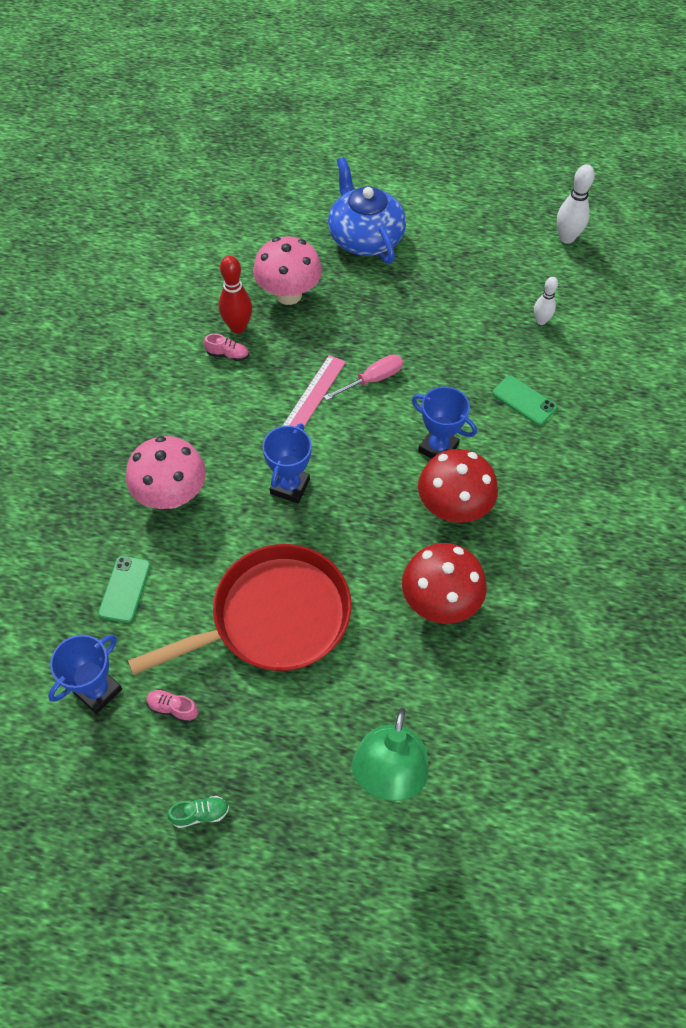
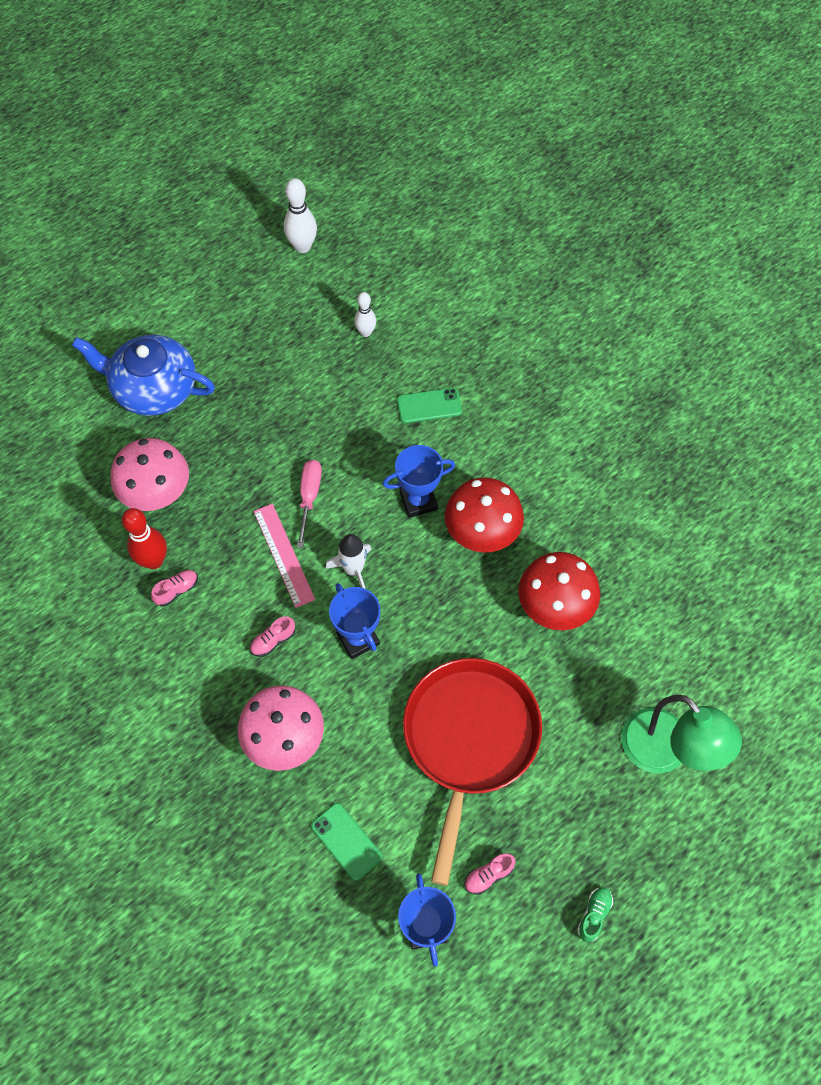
camera: 50 degrees left, 5 degrees up
none -> pink shoe [250,616,295,657]
none -> white rocket [326,534,372,588]

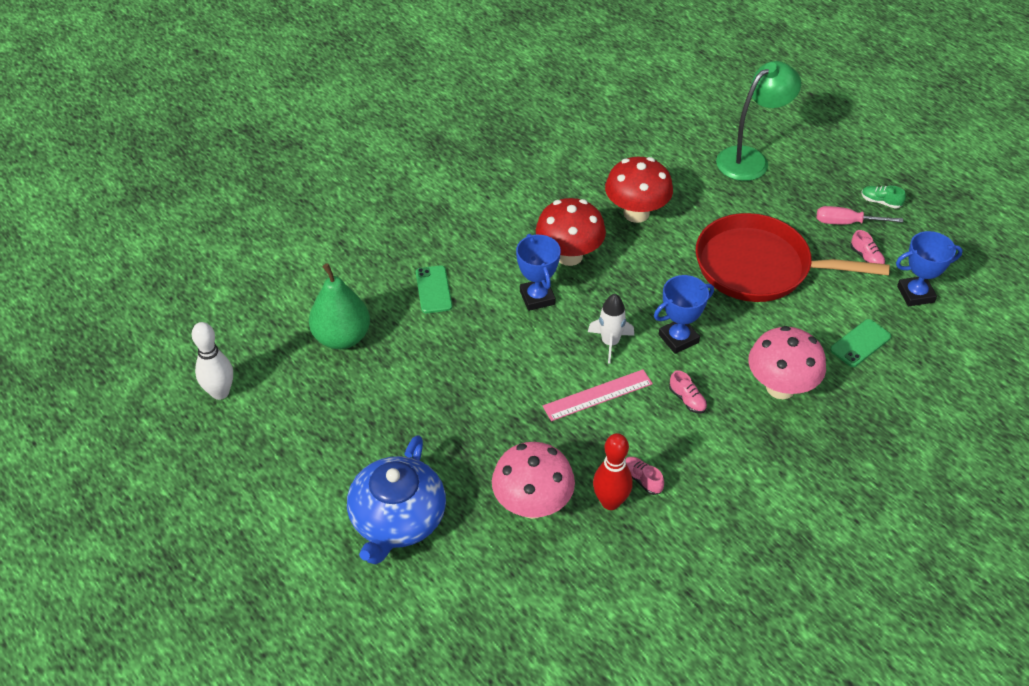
camera: 90 degrees left, 15 degrees down
pink screwdriver [297,460,322,548] -> pink screwdriver moved to [817,206,903,225]
white bowling pin [354,292,376,337] -> green pear [309,263,370,349]

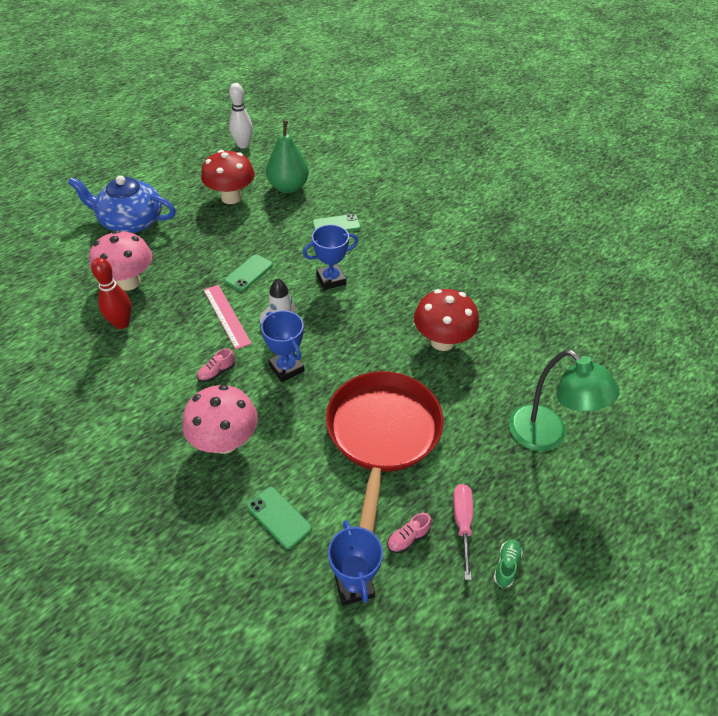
camera: 85 degrees right, 0 degrees up
red mushroom [536,198,606,266] -> red mushroom moved to [201,150,255,204]
pink shoe [625,457,664,495] -> none
none -> green phone [224,254,273,291]

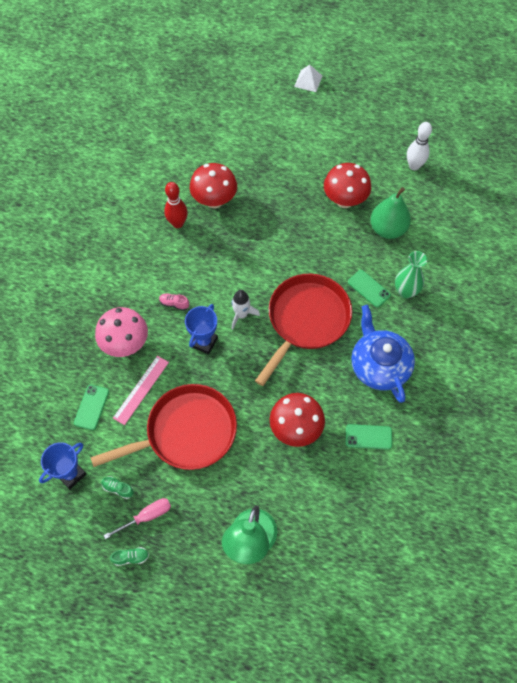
camera: 60 degrees right, 15 degrees up
blue teapot [68,176,176,233] -> blue teapot moved to [351,305,415,403]
pink mushroom [89,230,152,291] -> red mushroom [190,163,237,208]
pink ruler [204,285,252,350] -> pink ruler moved to [113,356,169,425]
green phone [224,254,273,291] -> green phone moved to [346,424,392,450]
blue trophy [303,225,358,290] -> red pan [255,274,352,386]
pink shoe [387,513,432,553] -> green shoe [101,476,134,499]
none -> white pyramid [294,65,322,92]
none -> green vase [395,251,427,298]

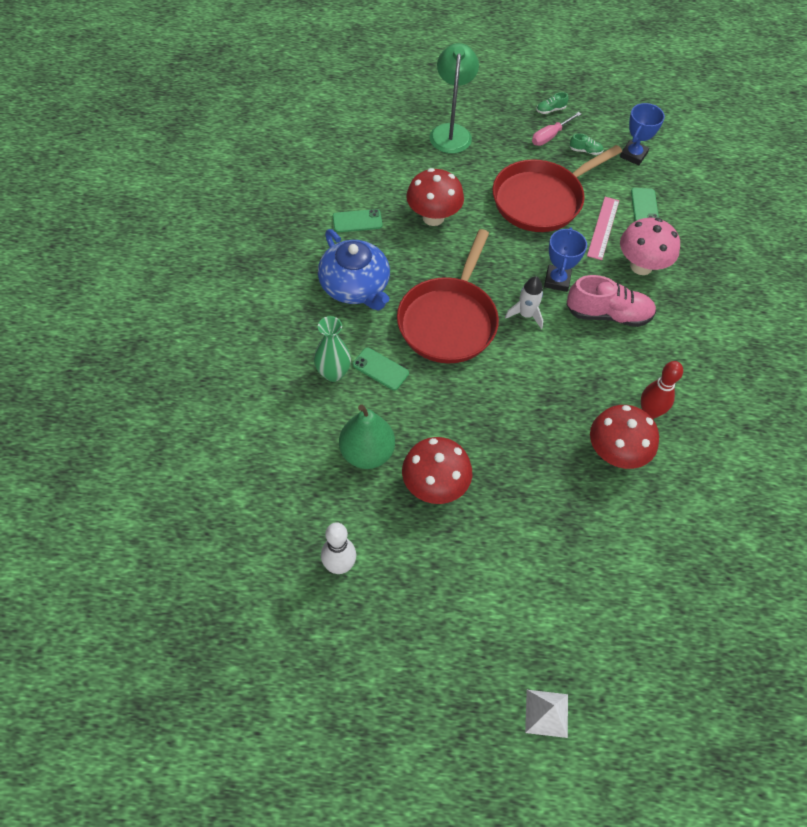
camera: 165 degrees right, 5 degrees down
pink shoe [159,294,189,311] -> pink shoe [566,275,656,327], size x2.28

